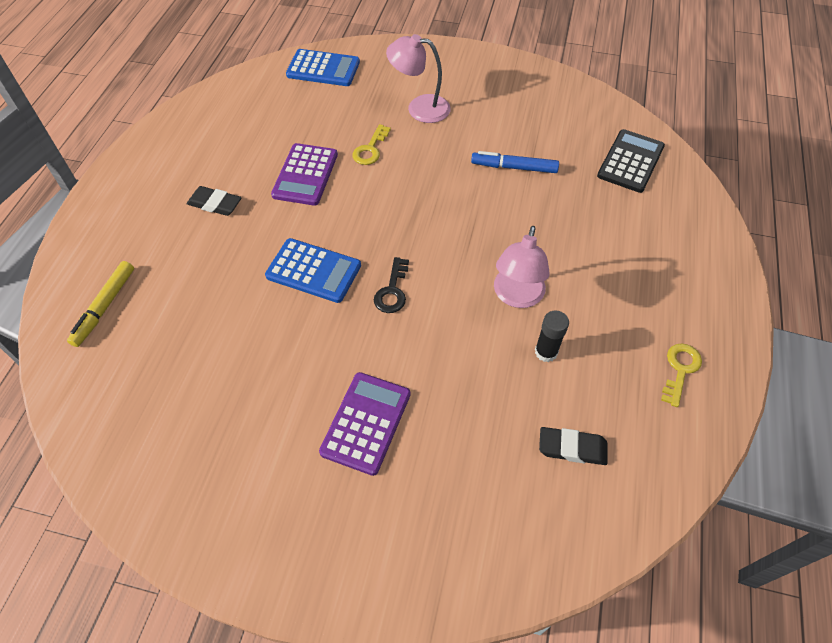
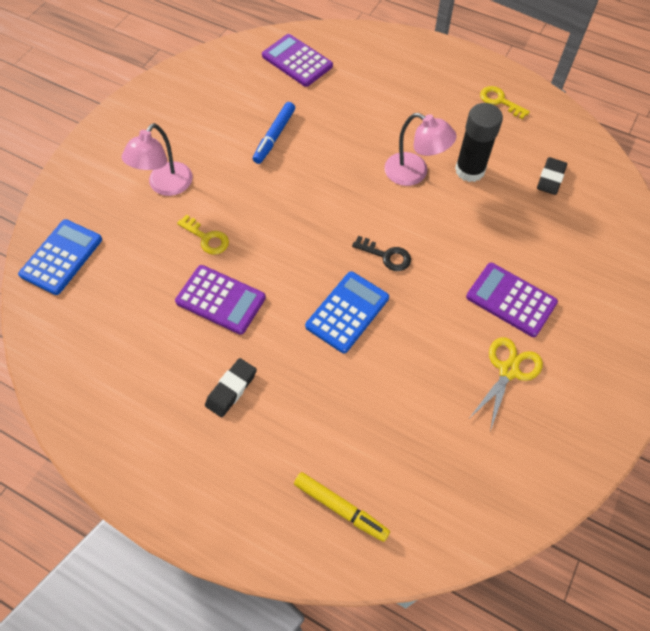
camera: 75 degrees left, 5 degrees up
black glue stick [535,310,569,362] -> black glue stick [455,103,503,182], size x1.67
black calculator [597,129,665,193] -> purple calculator [262,34,333,87]
none -> yellow scissors [470,337,543,431]

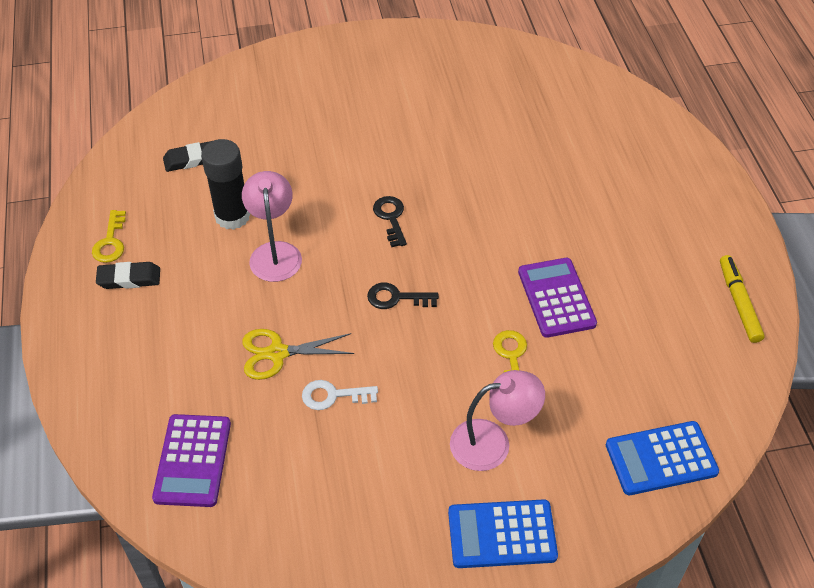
camera: 130 degrees left, 10 degrees down
black eraser [205,358,257,418] -> black eraser moved to [96,262,160,289]
blue marker [253,102,295,164] -> white key [302,380,378,410]
yellow marker [294,472,390,542] -> yellow marker moved to [720,255,765,343]
blue calculator [305,271,389,353] -> blue calculator moved to [448,499,558,568]
purple calculator [466,263,558,337] -> none
yellow scissors [470,337,543,431] -> yellow scissors moved to [242,329,354,380]
none -> black key [367,283,439,309]

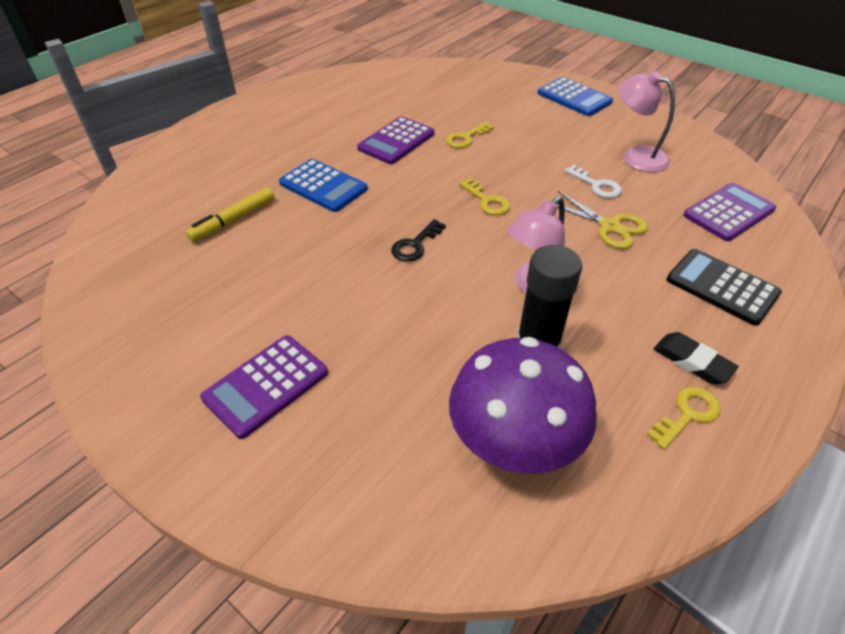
camera: 130 degrees left, 5 degrees down
black eraser [163,141,211,172] -> purple mushroom [449,337,597,474]
black key [367,283,439,309] -> yellow key [459,178,510,215]
pink lamp [450,370,545,471] -> pink lamp moved to [619,71,675,172]
blue calculator [606,421,719,495] -> blue calculator moved to [279,159,368,212]
yellow marker [720,255,765,343] -> yellow marker moved to [186,187,275,242]
none -> purple calculator [200,335,328,439]
none -> black calculator [666,249,782,326]

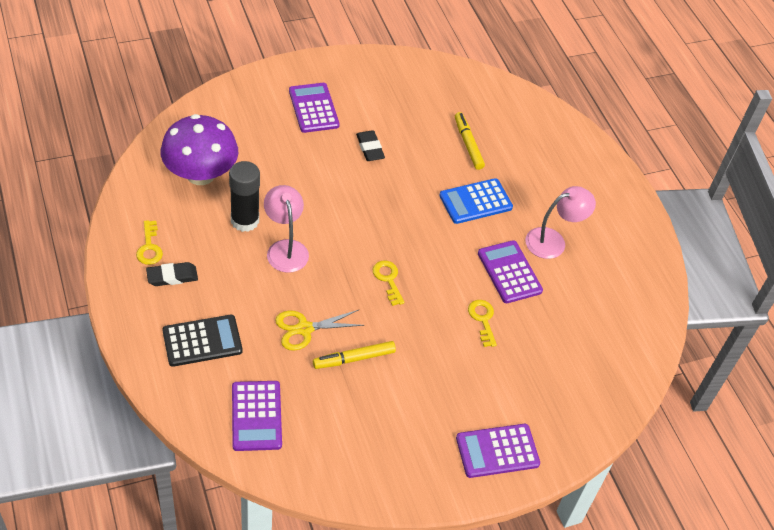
camera: 115 degrees right, 5 degrees up
black key [391,219,446,262] -> none
yellow key [459,178,510,215] -> yellow key turned 75 degrees clockwise [373,260,404,306]
blue calculator [538,77,613,116] -> purple calculator [456,424,540,478]
white key [564,165,622,198] -> yellow marker [313,341,396,369]
pink lamp [619,71,675,172] -> pink lamp moved to [525,186,596,259]
none -> black eraser [356,130,385,161]

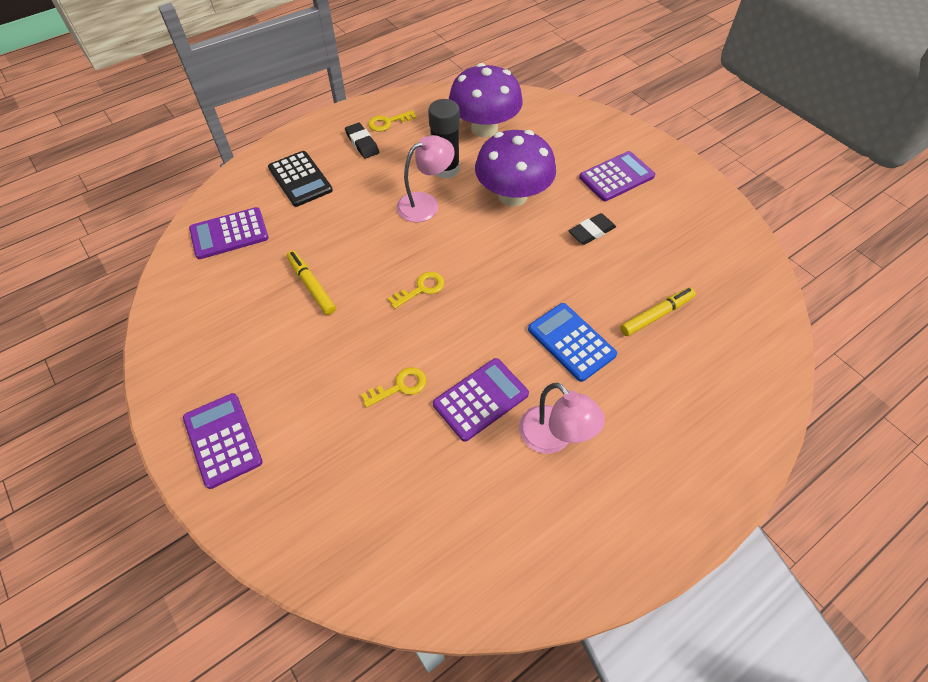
camera: 80 degrees right, 5 degrees up
yellow scissors [275,310,365,351] -> none
none -> purple mushroom [475,130,556,206]

